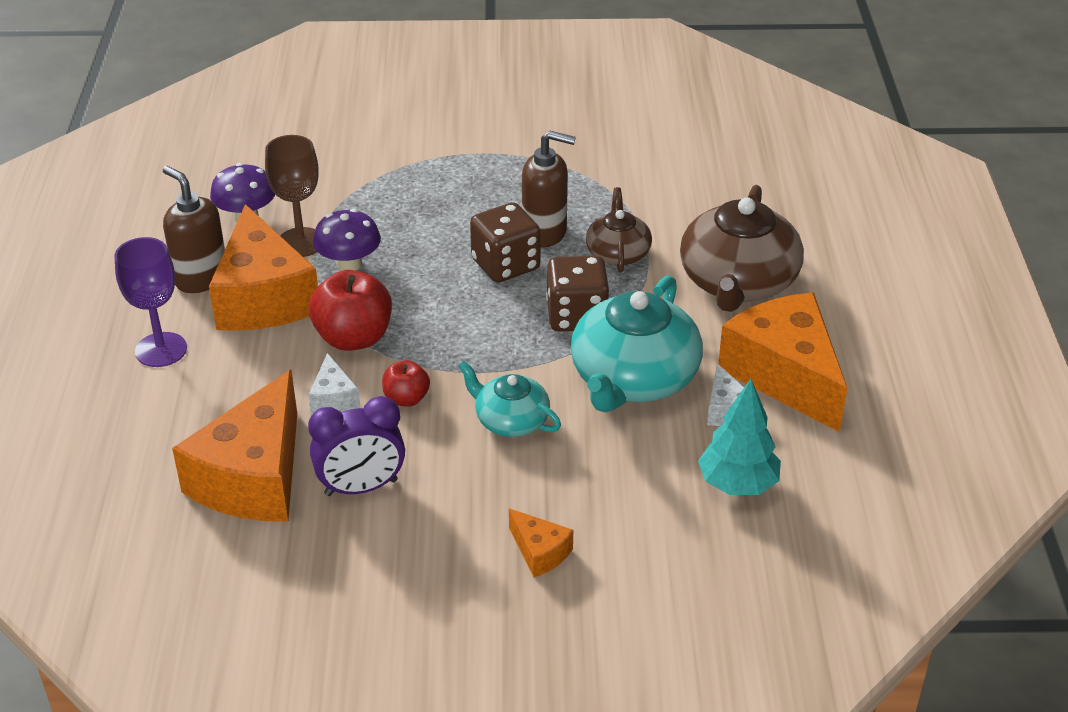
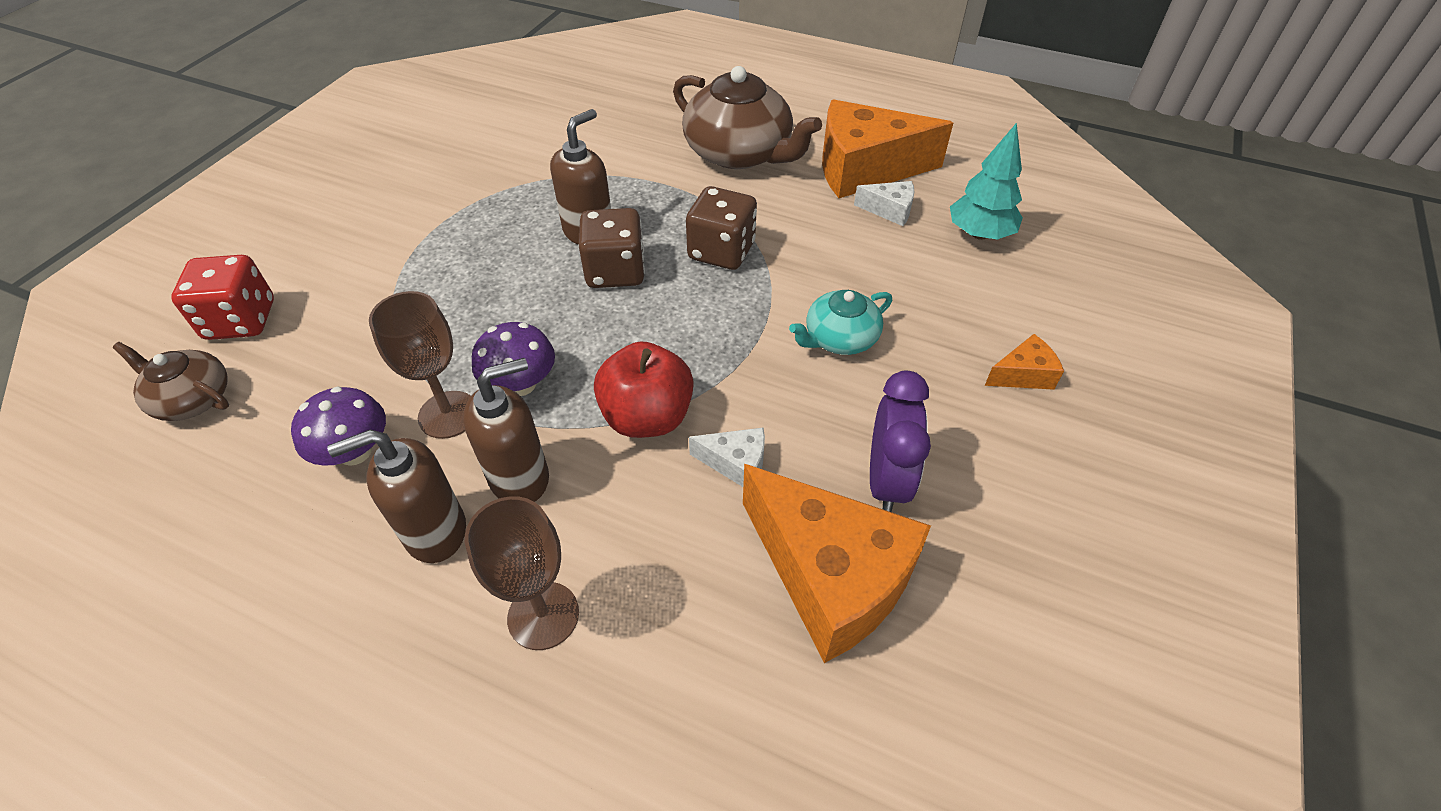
camera: 65 degrees left, 10 degrees up
purple goblet [115,237,187,367] -> brown goblet [465,496,579,650]
orange cheese [209,204,318,331] -> brown soap dispenser [463,358,549,502]
red apple [382,360,430,407] -> none
turquoise teapot [571,275,703,412] -> none
brown teapot [586,187,652,272] -> brown teapot moved to [113,342,229,421]
none -> red dice [171,255,274,340]

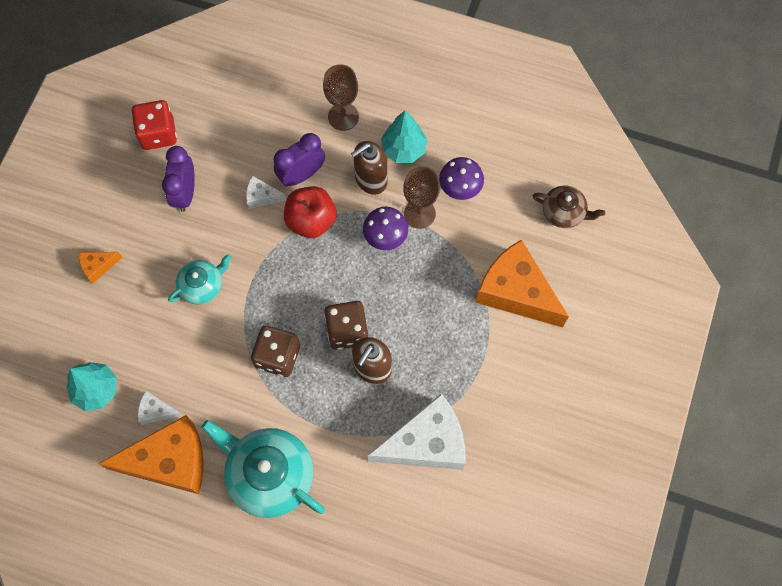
camera: 175 degrees right, 20 degrees up
red dice [171,255,274,340] -> red dice moved to [132,100,177,150]
brown soap dispenser [327,430,466,563] -> turquoise tree [381,111,427,163]
brown teapot [673,66,822,169] -> turquoise teapot [201,420,325,518]
orange cheese [743,464,931,663] -> orange cheese moved to [475,240,569,328]
none -> purple clock [274,133,325,186]
none -> white cheese [368,393,466,470]

